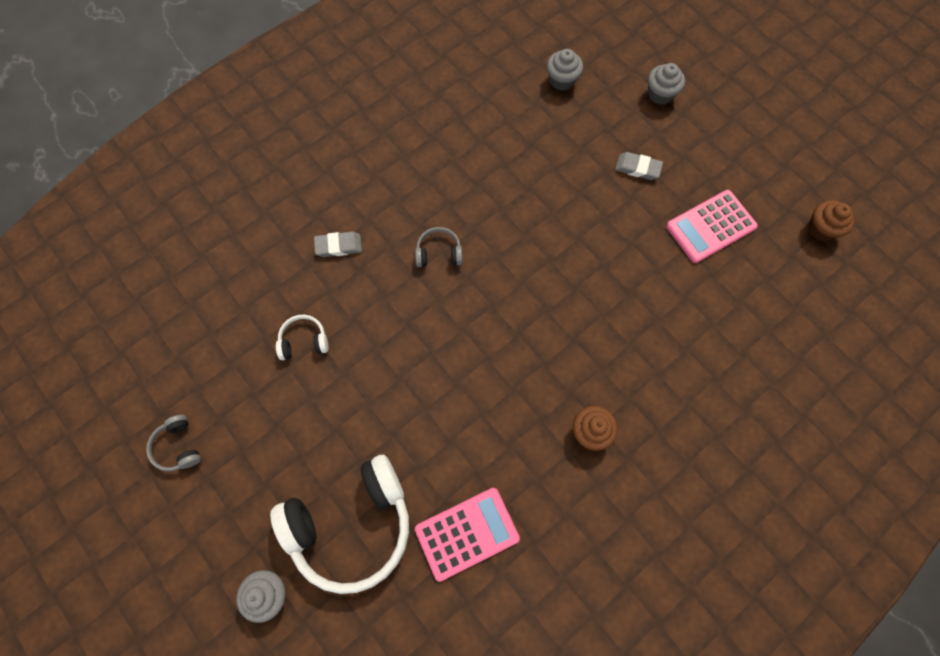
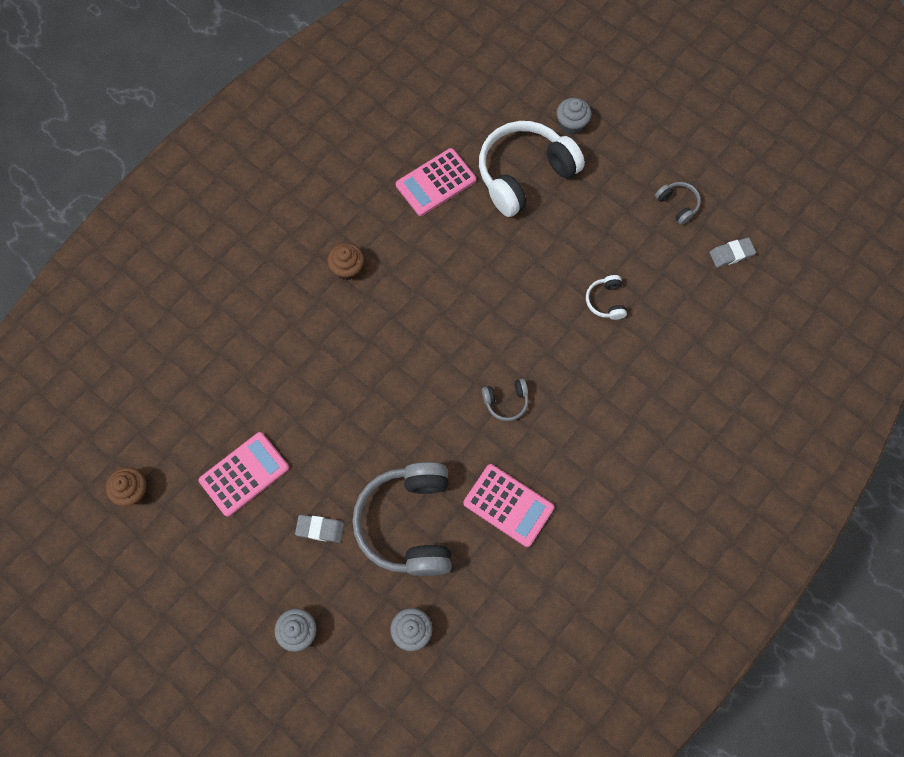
camera: 170 degrees right, 0 degrees up
white headphones [276,315,329,360] -> white headphones turned 105 degrees clockwise [586,275,627,320]
grey eraser [314,232,362,257] -> grey eraser moved to [710,237,756,267]
none -> grey headphones [352,462,452,576]
none -> pink calculator [463,464,554,547]

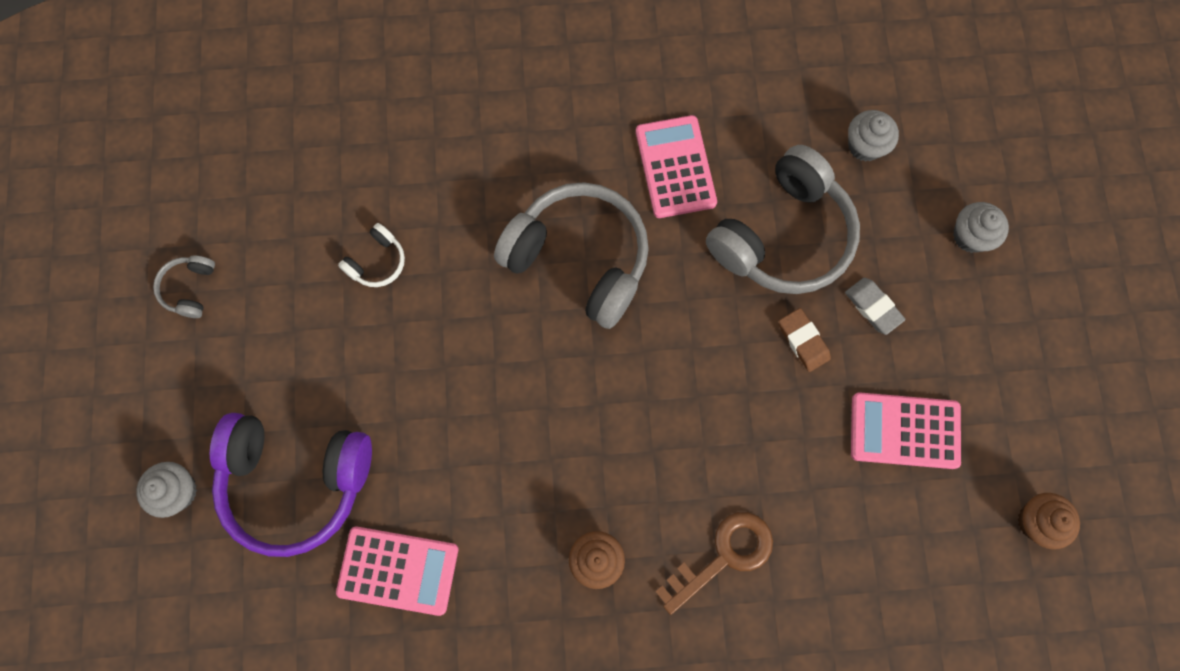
camera: 135 degrees left, 5 degrees up
white headphones [479,121,585,217] -> purple headphones [210,413,372,557]
grey headphones [482,379,529,421] -> grey headphones [494,182,649,329], size x2.31
grey eraser [710,237,756,267] -> none
none -> brown key [655,512,773,615]
none -> brown eraser [779,308,831,372]

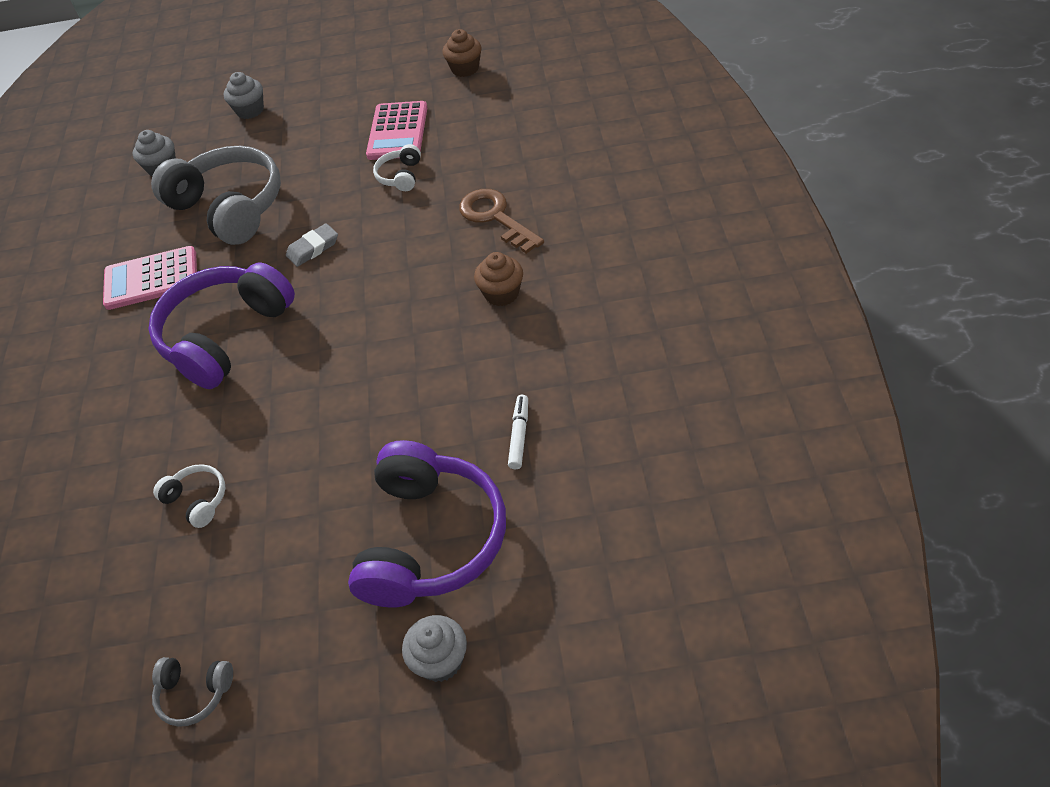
camera: 85 degrees left, 25 degrees down
pink calculator [336,527,458,616] -> white marker [508,395,528,469]
grey headphones [494,182,649,329] -> purple headphones [149,263,295,389]
brown eraser [779,308,831,372] -> none
grey eraser [845,278,905,335] -> grey eraser moved to [286,223,338,267]
none -> white headphones [373,144,421,191]

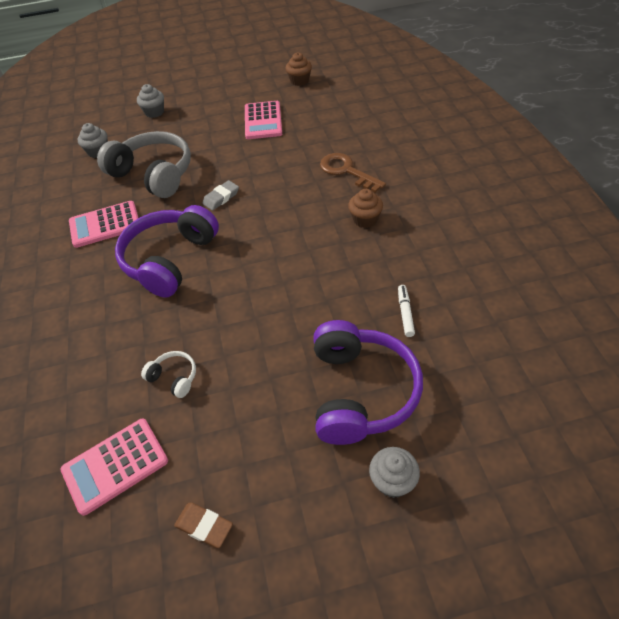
camera: 10 degrees left, 0 degrees up
grey headphones [152,657,233,727] -> brown eraser [174,503,233,548]
white headphones [373,144,421,191] -> none
none -> pink calculator [60,418,168,516]

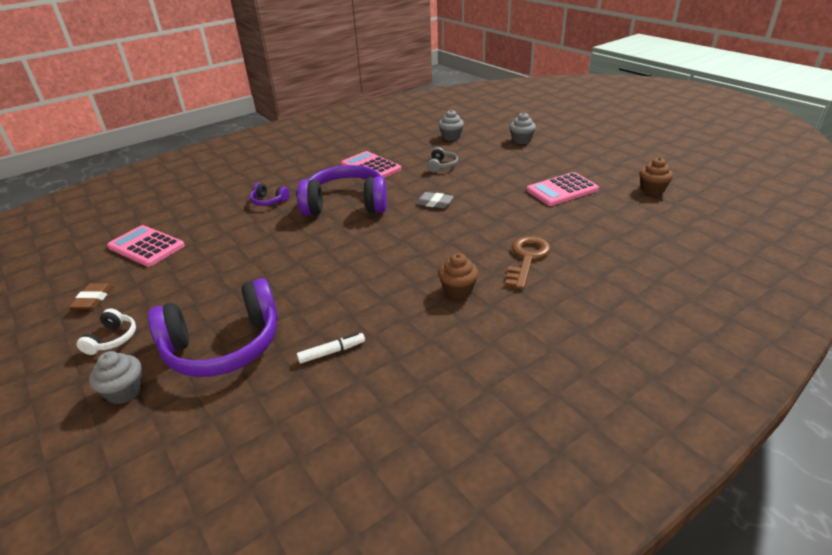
camera: 65 degrees right, 15 degrees down
grey headphones [97,131,191,198] -> grey headphones [427,147,458,172], size x0.43
white headphones [141,351,196,398] -> white headphones moved to [77,308,136,355]
none -> purple headphones [250,183,290,206]

